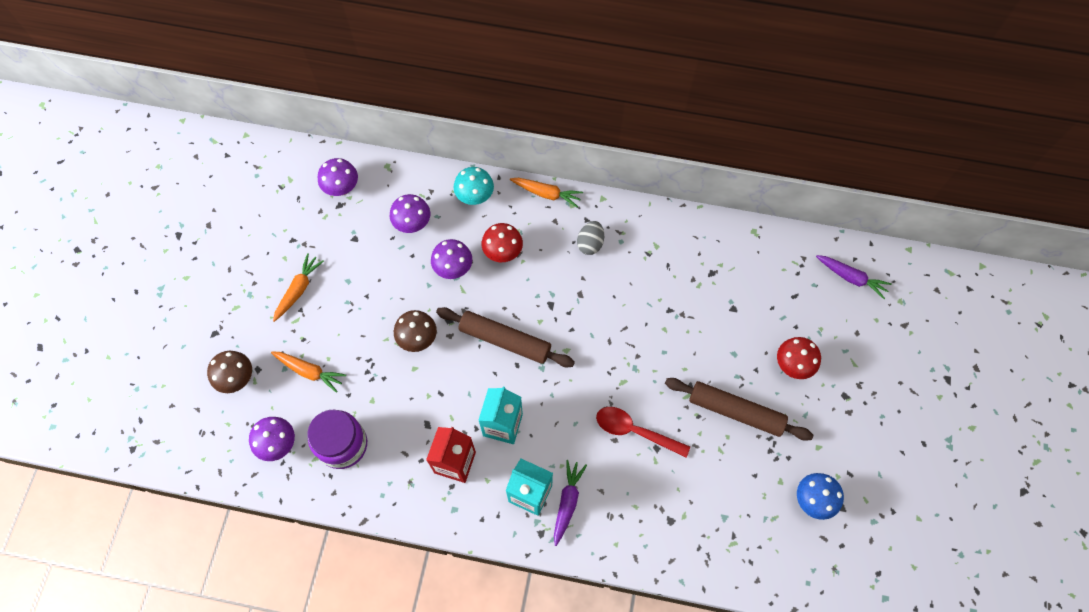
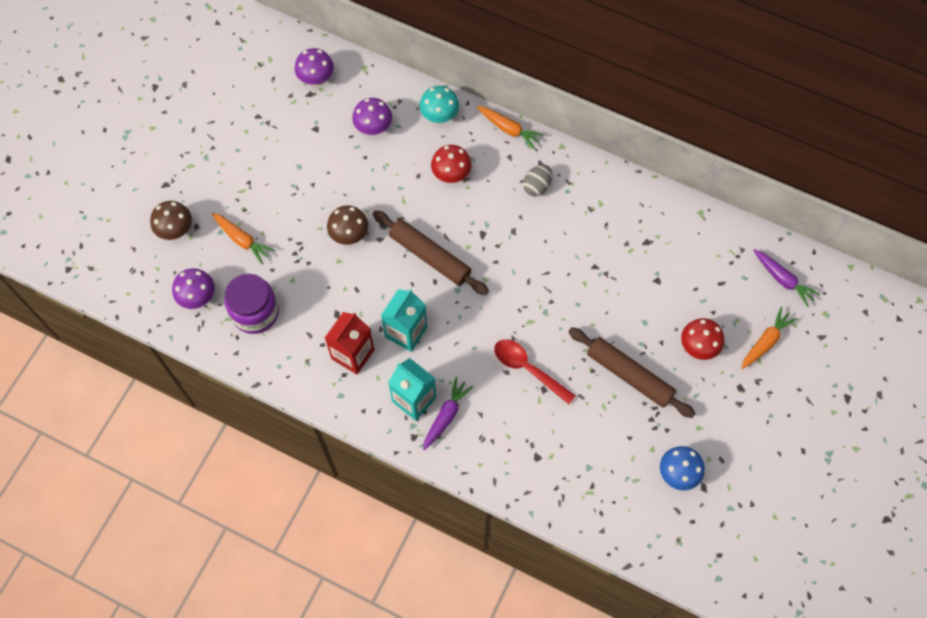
camera: 15 degrees right, 0 degrees up
orange carrot [273,253,324,322] -> orange carrot moved to [741,307,797,369]
purple mushroom [431,239,472,279] -> none

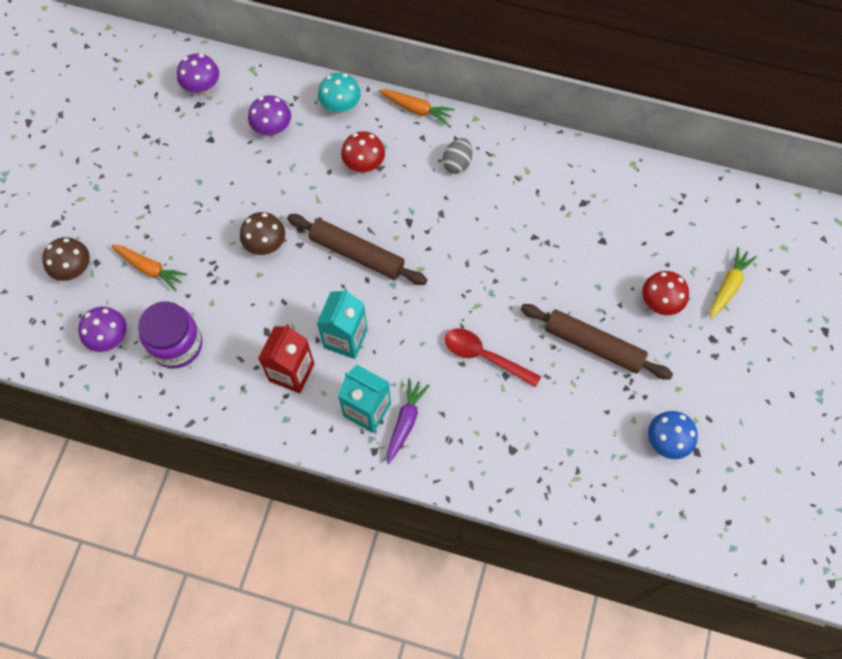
camera: 10 degrees left, 0 degrees up
orange carrot [741,307,797,369] -> yellow carrot [710,247,757,319]
purple carrot [753,249,820,307] -> none

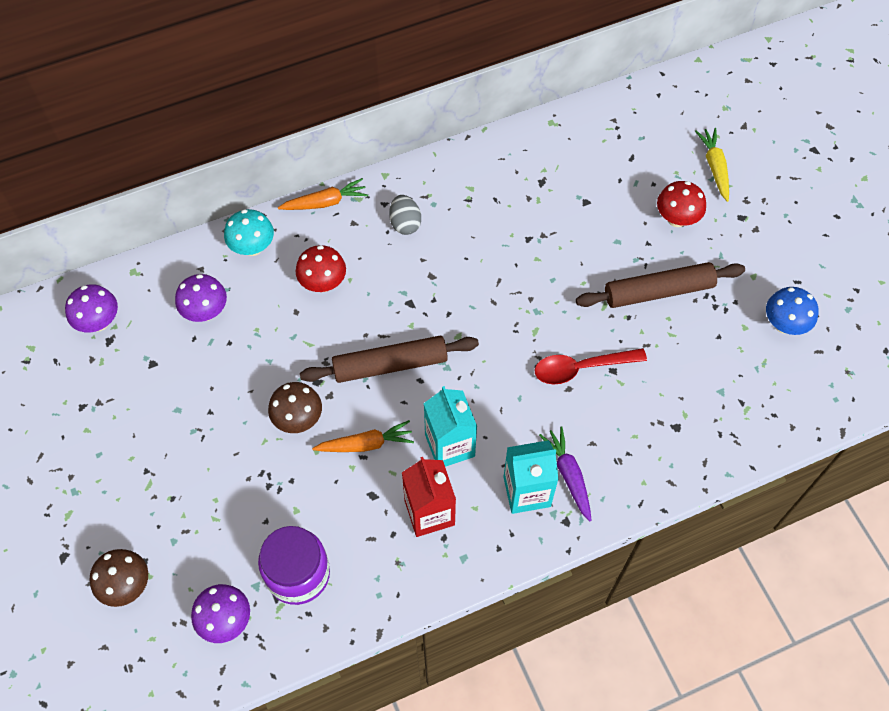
camera: 40 degrees left, 5 degrees down
orange carrot [111,245,187,291] -> orange carrot moved to [312,420,414,452]

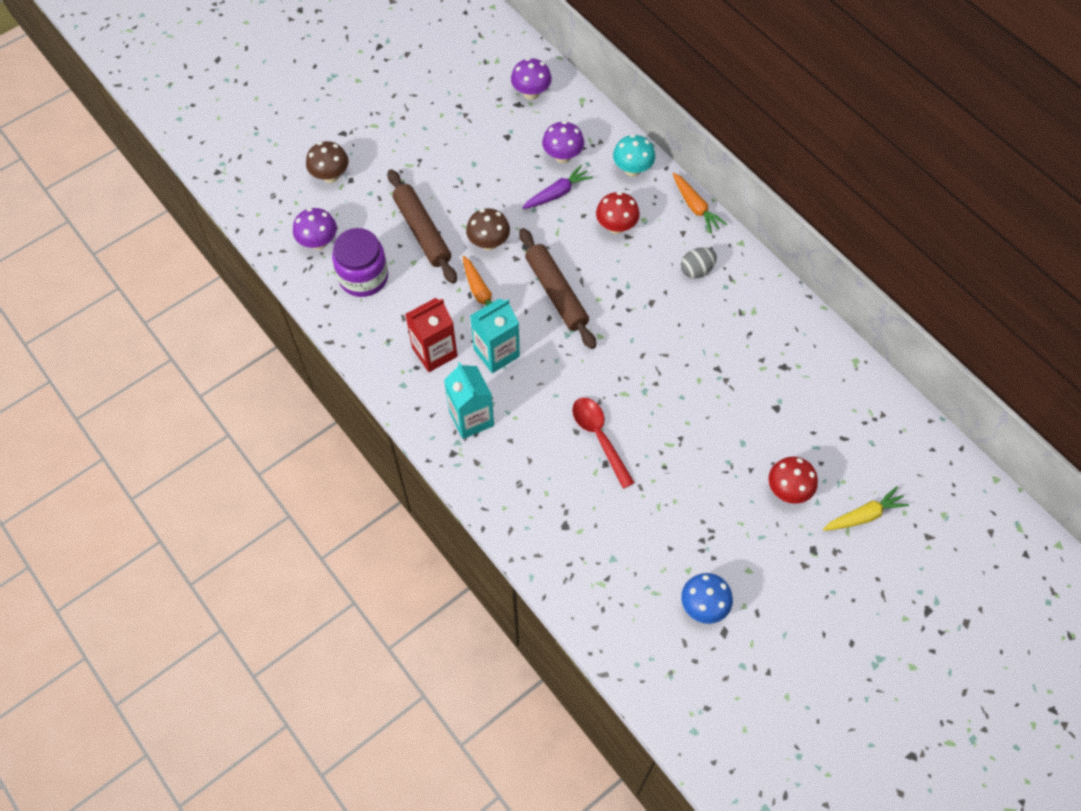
camera: 75 degrees right, 0 degrees up
purple carrot [539,426,592,521] -> purple carrot moved to [522,165,593,209]
brown rolling pin [576,262,745,308] -> brown rolling pin moved to [388,169,457,284]

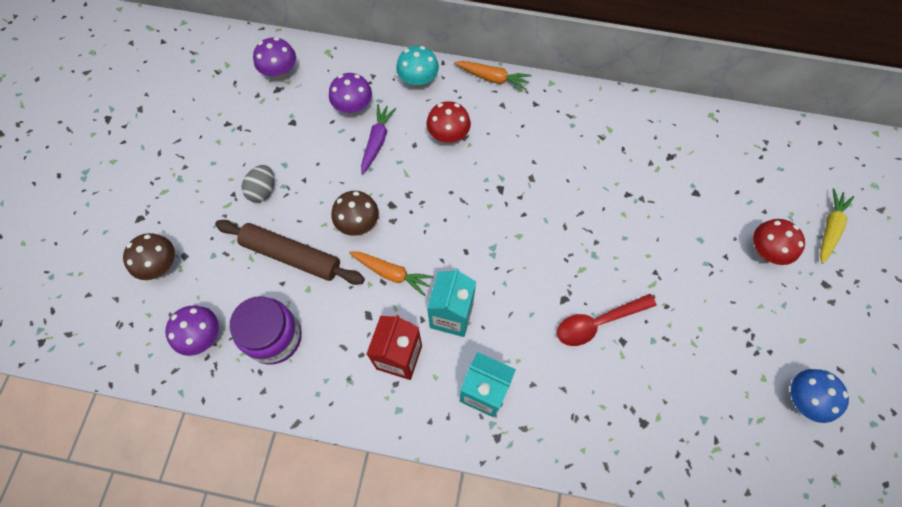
camera: 40 degrees left, 5 degrees up
brown rolling pin [519,228,596,349] -> none
red spoon [572,397,635,489] -> red spoon turned 45 degrees counterclockwise [557,294,656,346]
grey egg [681,247,717,278] -> grey egg moved to [242,165,274,202]

